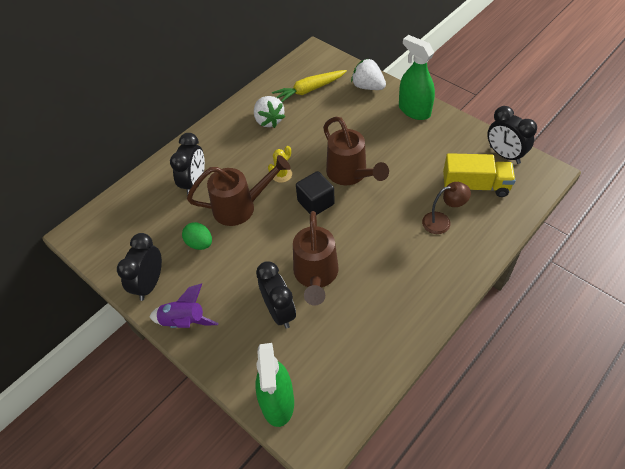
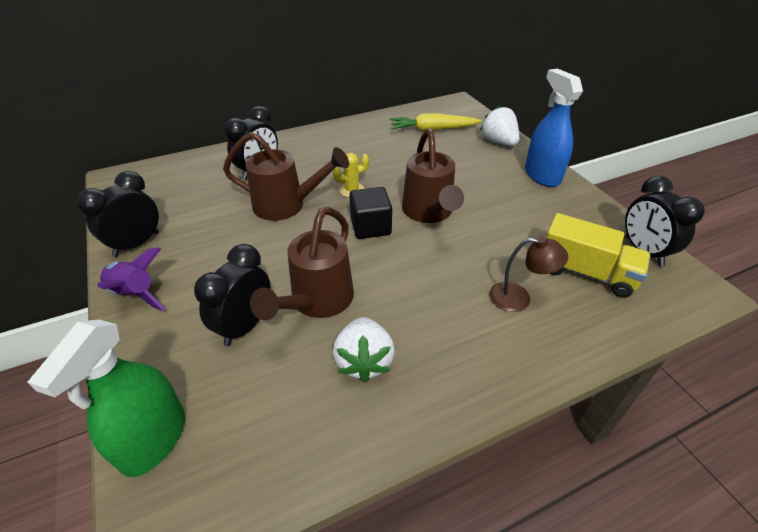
camera: 20 degrees right, 10 degrees down
green egg [182,222,212,250] -> none
white strawberry [254,96,285,128] -> white strawberry moved to [333,317,395,383]
black clock [256,261,296,329] -> black clock turned 150 degrees counterclockwise [194,244,270,346]
green spray bottle [399,35,435,120] -> blue spray bottle [525,68,583,187]

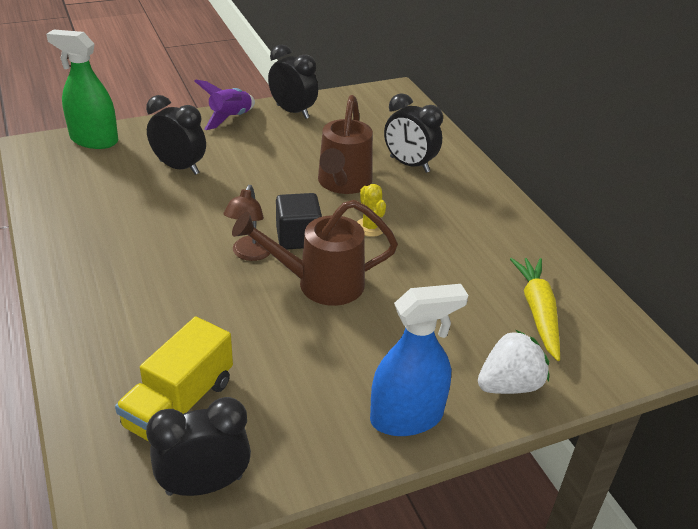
camera: 90 degrees right, 5 degrees down
brown watering can [250,207,354,320] -> none
white strawberry [333,317,395,383] -> none
brown lamp [489,236,568,312] -> brown lamp moved to [224,185,270,261]

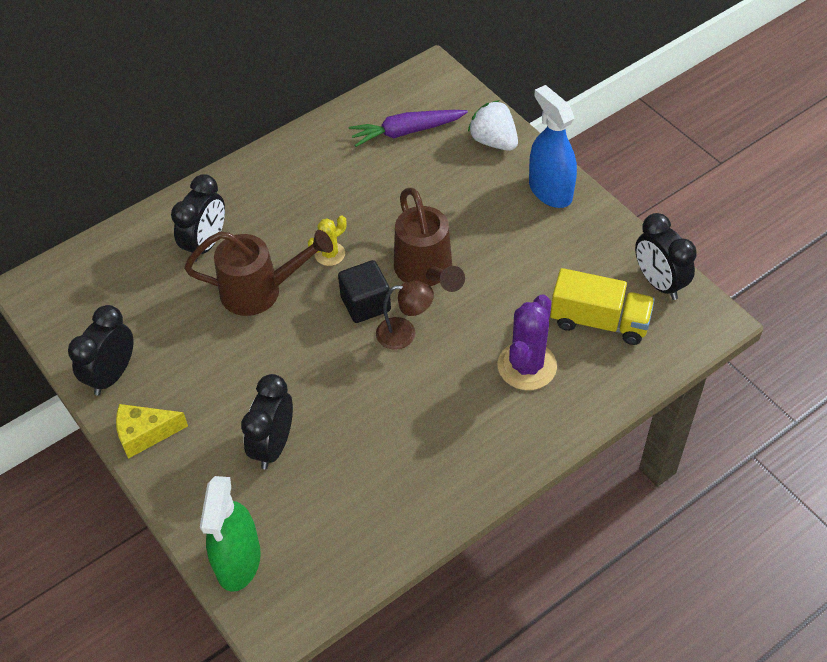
camera: 100 degrees left, 15 degrees up
purple rocket [194,80,255,130] -> yellow cheese [116,404,188,459]
yellow carrot [510,258,560,361] -> purple carrot [349,110,468,147]
none -> purple cactus [498,294,557,390]

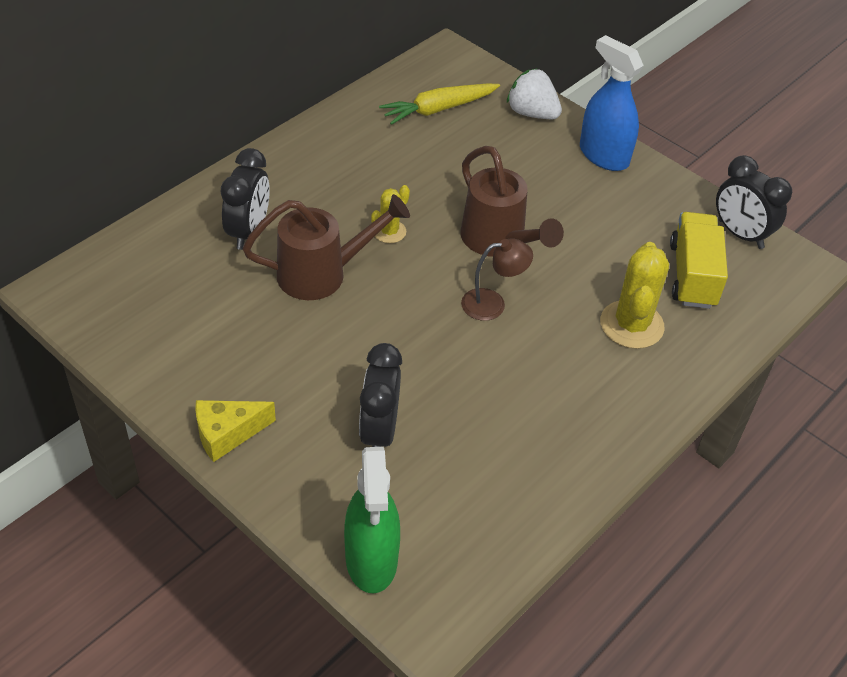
camera: 15 degrees left, 5 degrees down
black clock [68,305,134,396] -> none
black cube [338,260,391,323] -> none
purple carrot [349,110,468,147] -> yellow carrot [379,84,500,125]
purple cactus [498,294,557,390] -> yellow cactus [600,242,669,349]
yellow truck [550,268,655,345] -> yellow truck turned 90 degrees counterclockwise [670,212,728,309]

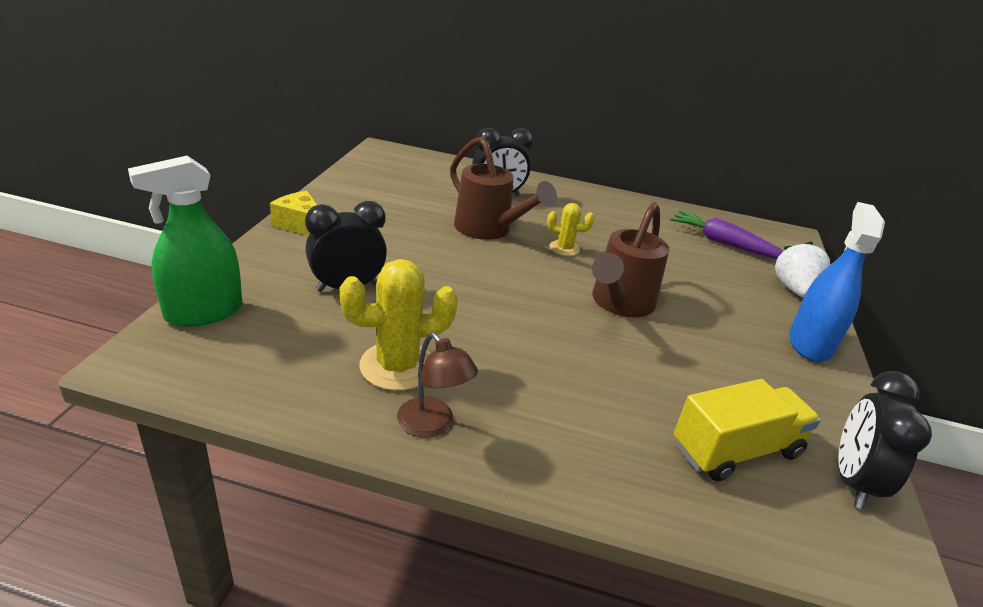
camera: 60 degrees right, 15 degrees down
yellow carrot [379,84,500,125] -> purple carrot [670,210,783,259]
brown lamp [461,238,533,321] -> brown lamp moved to [397,333,478,438]
yellow cactus [600,242,669,349] -> yellow cactus moved to [340,259,458,391]

